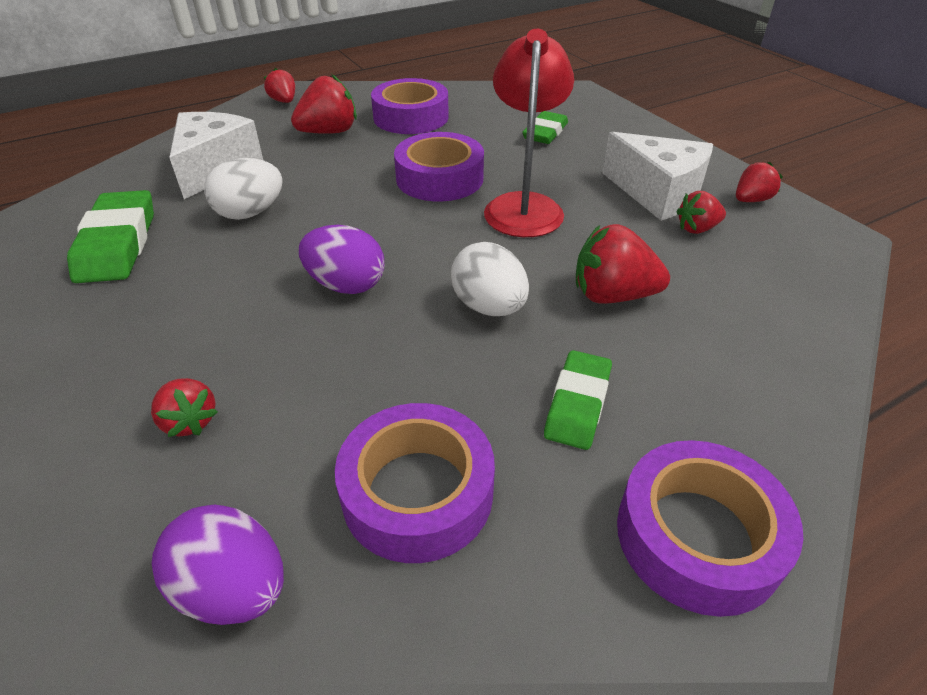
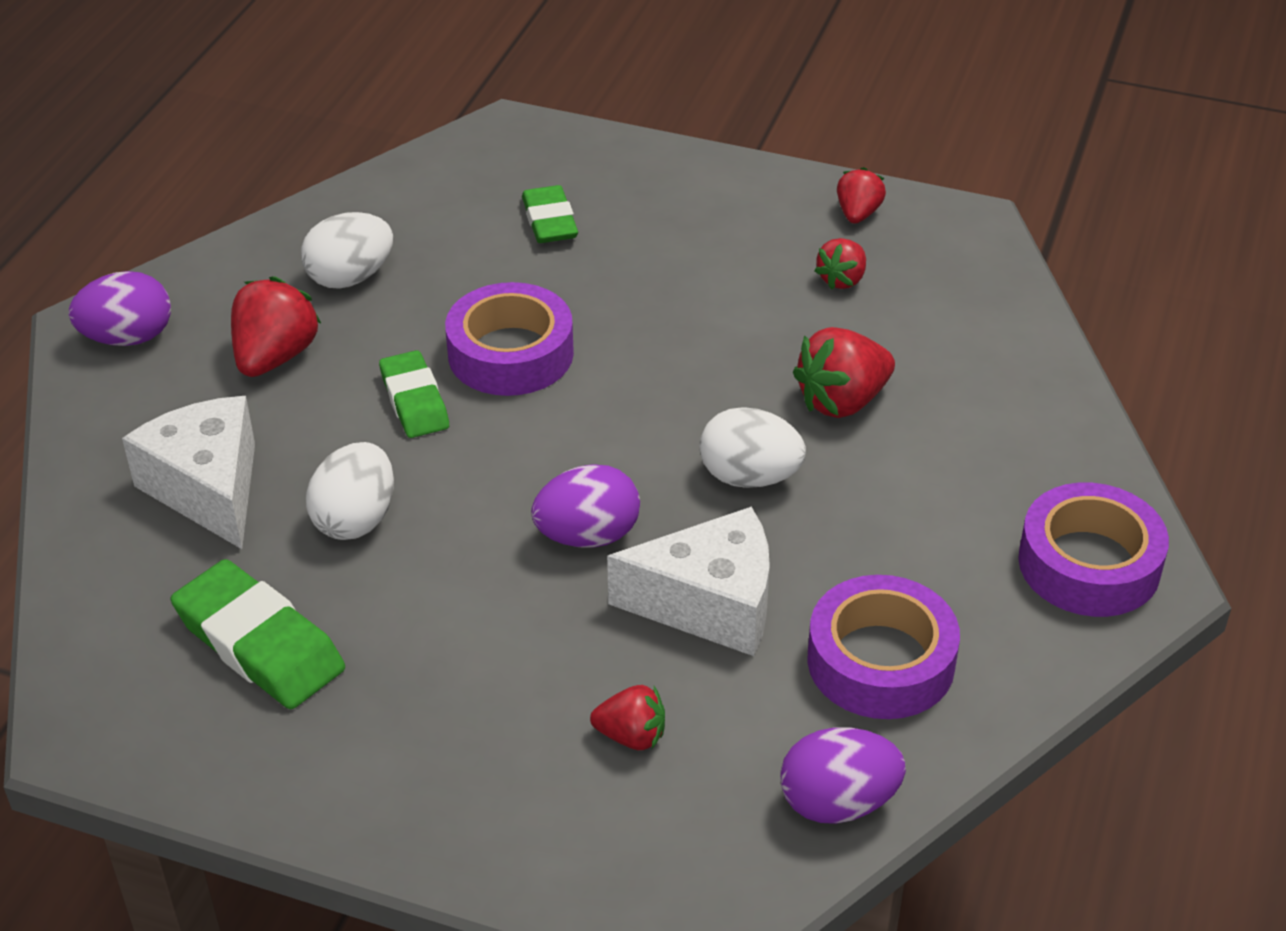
camera: 40 degrees left, 0 degrees up
red strawberry [264,68,295,103] -> purple egg [69,271,171,346]
purple tape [371,78,449,134] -> white egg [301,212,393,289]
red lamp [484,29,574,237] -> none
green eraser [544,350,612,450] -> green eraser moved to [379,350,449,438]
white cheese [602,132,713,221] -> white cheese moved to [607,507,770,656]

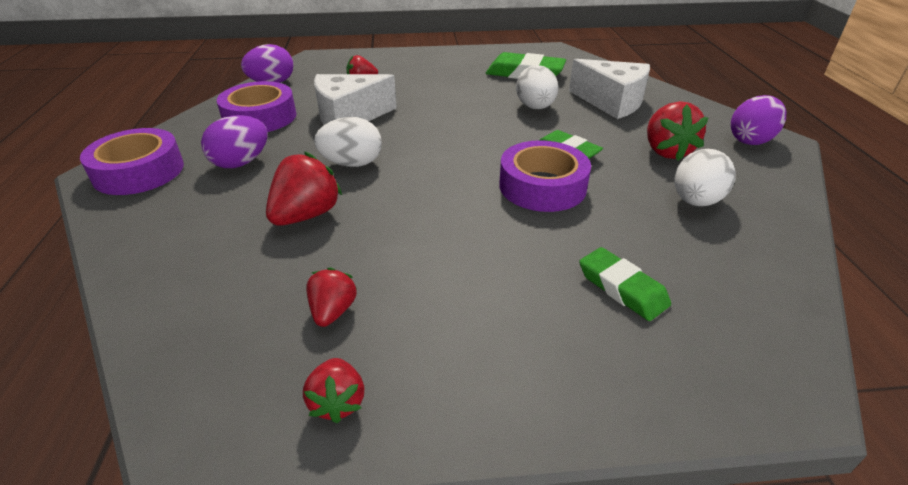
camera: 155 degrees right, 5 degrees down
purple egg [531,464,640,548] -> purple egg moved to [201,115,268,168]

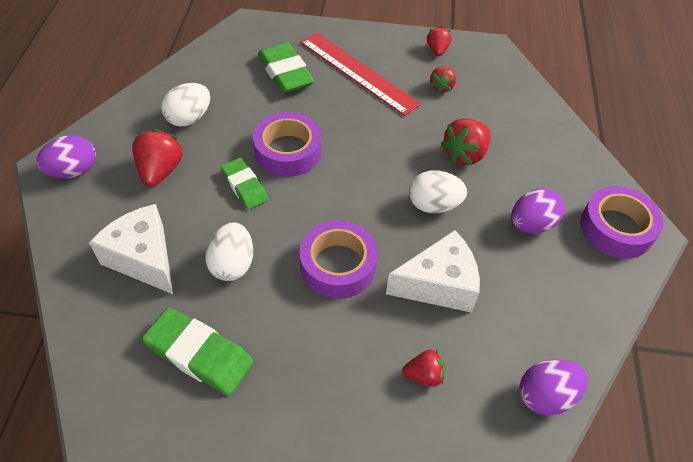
camera: 170 degrees left, 15 degrees up
purple tape [217,81,296,132] -> purple tape moved to [299,220,378,299]
green eraser [579,247,671,321] -> green eraser [258,42,314,93], size x1.53
none -> red ruler [300,32,421,116]

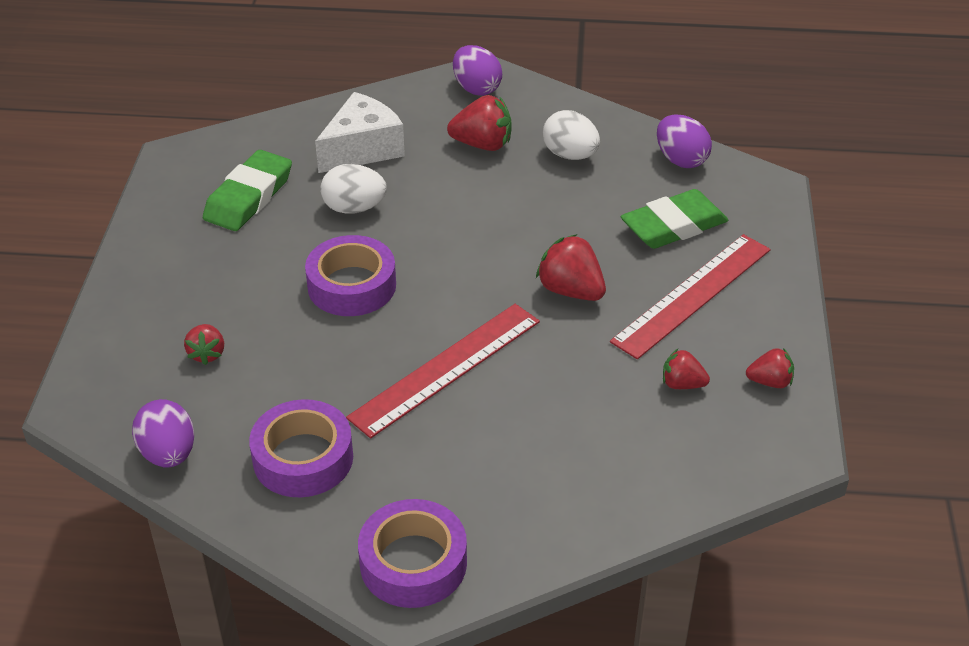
camera: 90 degrees right, 10 degrees down
green eraser [221,158,268,210] -> none
purple tape [253,112,322,177] -> purple tape moved to [249,399,353,497]
white cheese [386,230,480,313] -> none
white egg [409,170,467,213] -> red ruler [346,304,540,438]
red strawberry [441,118,491,165] -> red strawberry moved to [536,234,606,301]
purple egg [511,188,565,233] -> purple egg moved to [657,114,712,168]

